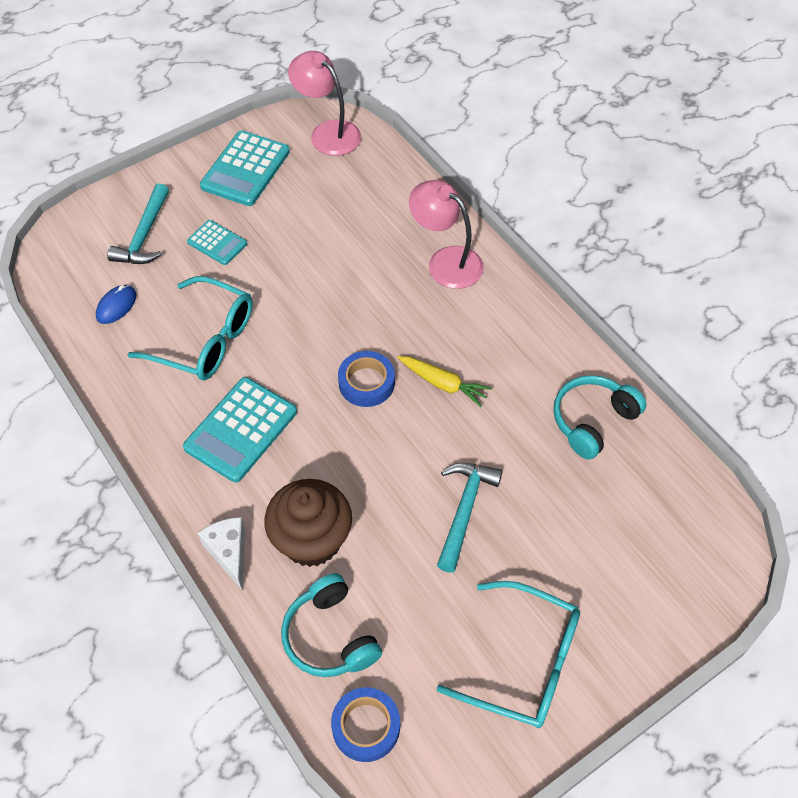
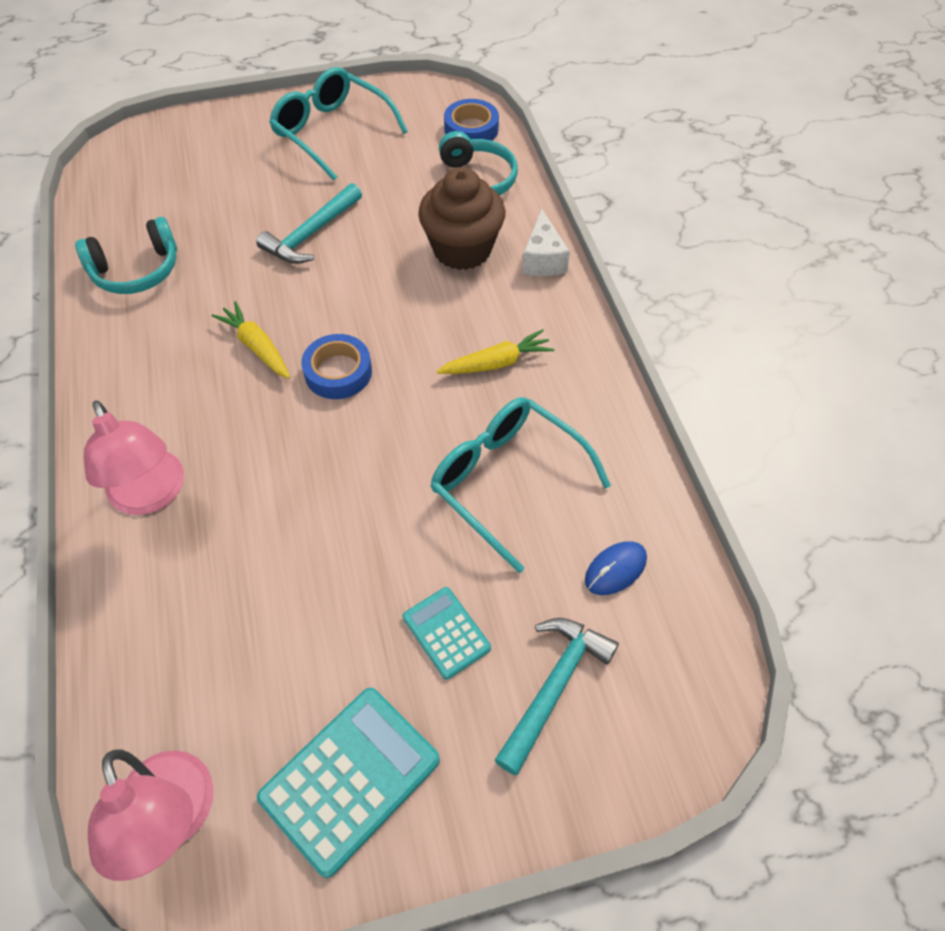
camera: 160 degrees left, 0 degrees up
turquoise calculator [183,377,297,483] -> yellow carrot [436,329,555,374]

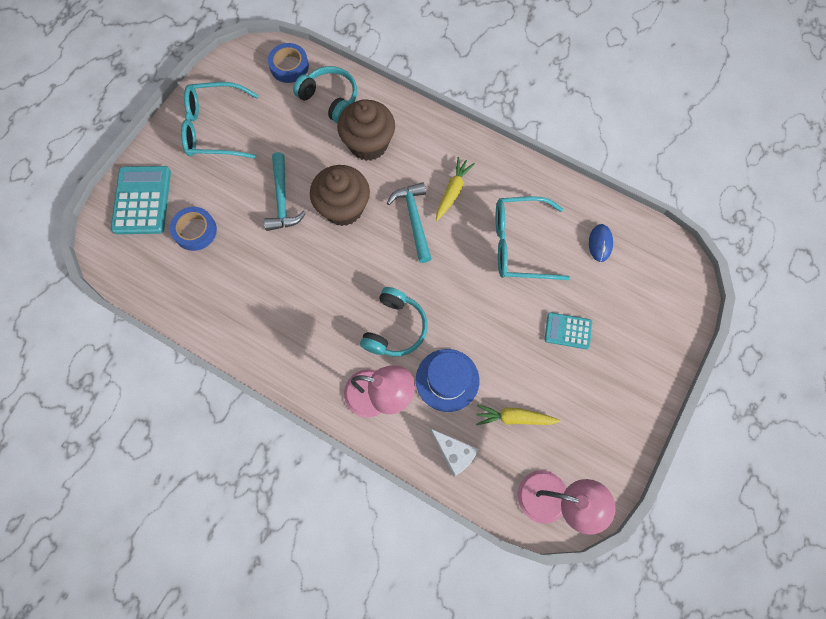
camera: 45 degrees left, 15 degrees up
turquoise headphones [75,217,177,294] -> turquoise headphones moved to [360,287,428,356]
yellow carrot [212,301,290,379] -> yellow carrot moved to [476,404,560,425]
turquoise calculator [257,688,440,878] -> turquoise calculator moved to [111,166,171,234]
blue tape [301,334,372,399] -> blue tape moved to [170,207,217,251]
turquoise hammer [495,618,619,775] -> turquoise hammer moved to [387,182,432,263]
white cheese [522,209,570,276] -> white cheese moved to [430,429,479,477]
none -> brown cupcake [310,165,370,226]
none -> blue hat [416,349,479,412]

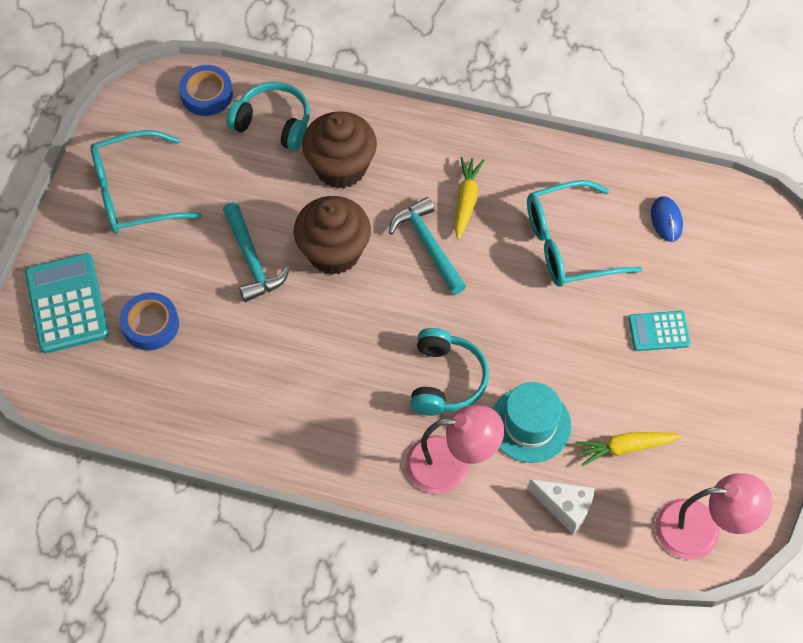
camera: 15 degrees left, 10 degrees down
blue hat [416,349,479,412] -> turquoise hat [493,382,572,463]

